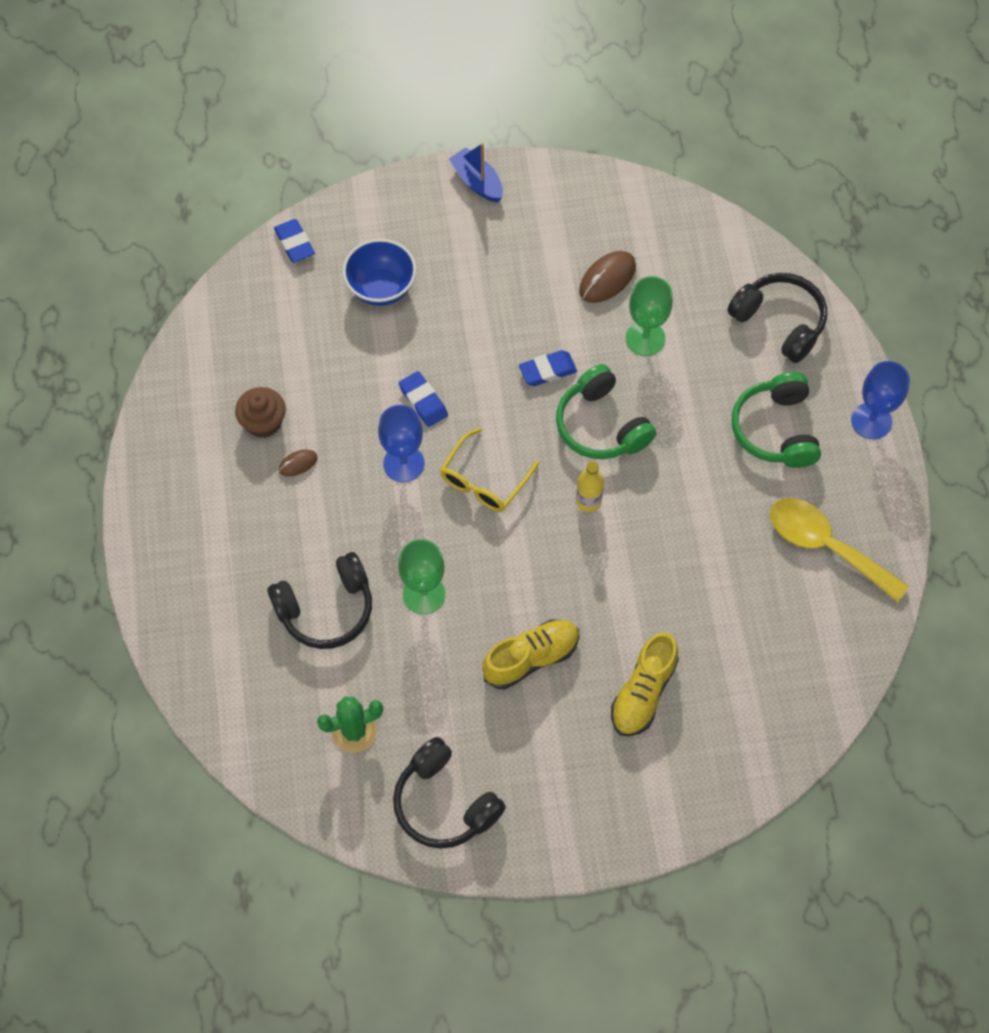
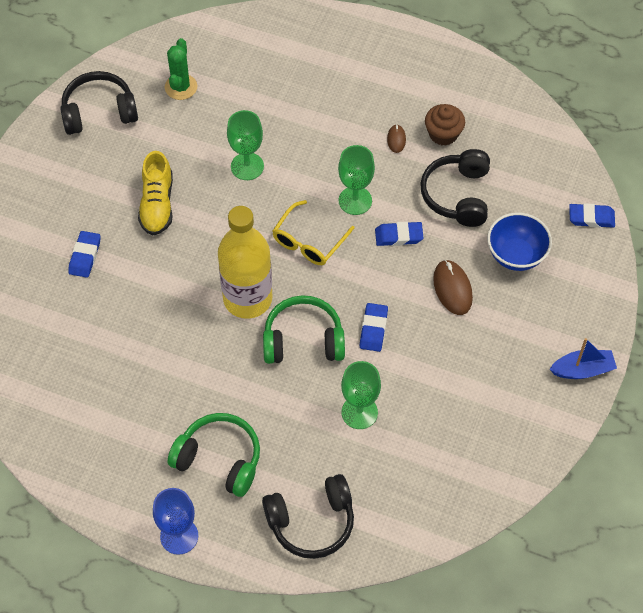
camera: 120 degrees right, 5 degrees down
black headphones [267,552,372,649] -> black headphones moved to [420,149,490,227]
blue goblet [378,405,424,482] -> green goblet [338,145,375,215]
yellow glasses [440,428,539,512] -> yellow glasses turned 120 degrees counterclockwise [272,200,354,265]
yellow bottle [576,461,604,512] -> yellow bottle [218,206,273,319], size x2.29
brown mouse [579,251,636,303] -> brown mouse moved to [433,260,473,315]
yellow shoe [611,632,679,736] -> blue eraser [68,231,101,278]
yellow spoon [770,498,909,602] -> none

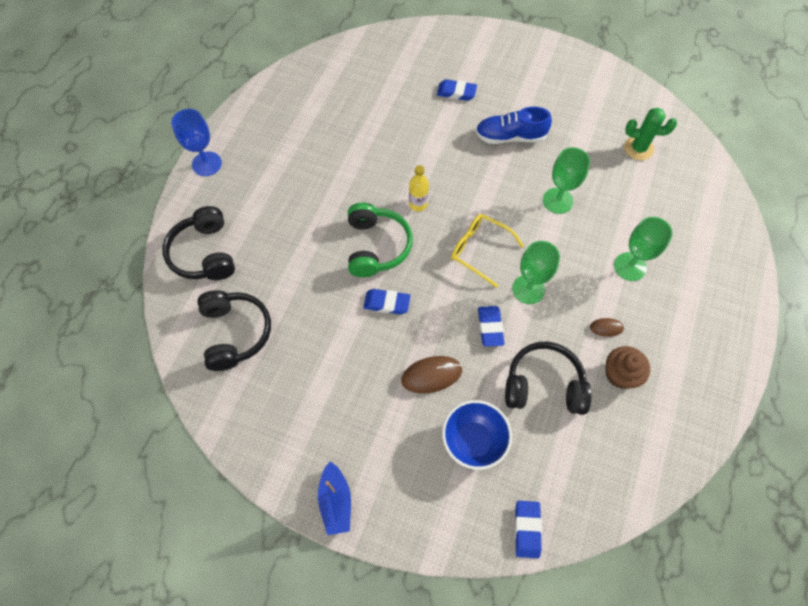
camera: 90 degrees right, 5 degrees up
black headphones [60,71,138,135] -> black headphones moved to [197,290,271,371]
yellow shoe [138,151,173,235] -> blue shoe [476,106,552,144]
green headphones [168,413,260,497] -> none
yellow bottle [218,206,273,319] -> yellow bottle [409,165,429,211], size x0.44
green goblet [341,361,381,429] -> green goblet moved to [614,217,673,281]

